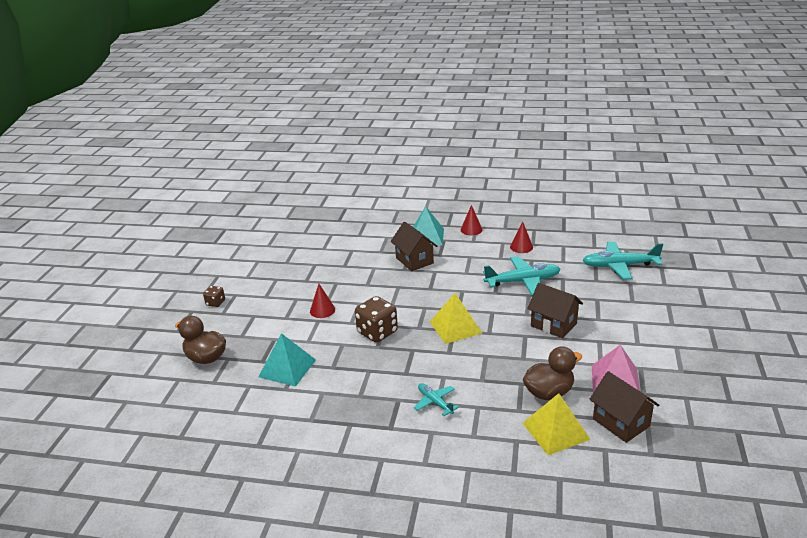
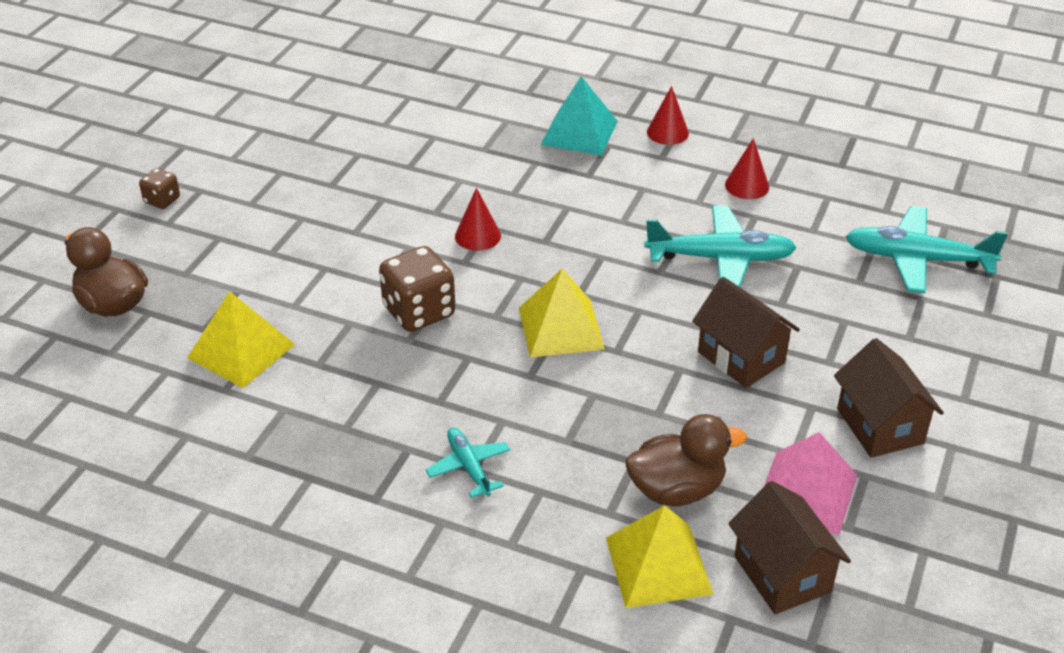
camera: 10 degrees right, 10 degrees up
turquoise pyramid [259,333,316,387] -> yellow pyramid [187,291,295,388]
red cone [310,284,335,318] -> red cone moved to [455,188,501,251]
brown house [391,222,437,271] -> brown house moved to [834,338,944,458]

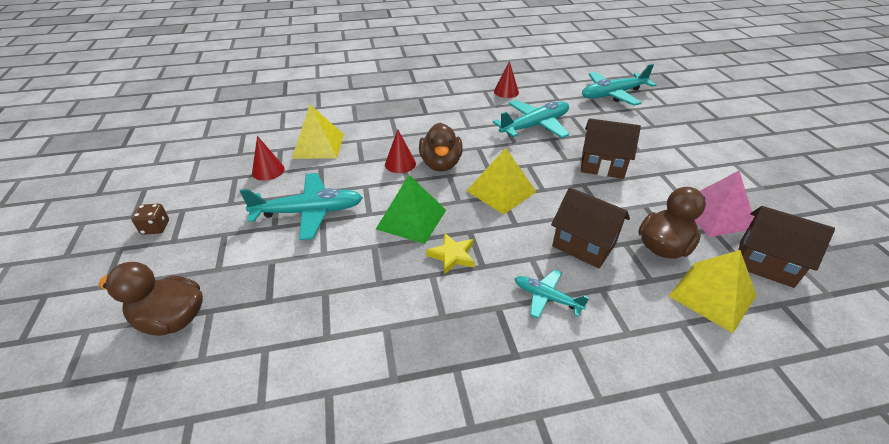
camera: 35 degrees left, 0 degrees up
yellow pyramid [187,291,295,388] -> yellow pyramid moved to [292,105,344,159]
brown dice [379,246,456,332] -> green pyramid [376,175,446,244]
turquoise pyramid [540,76,618,156] -> none
red cone [647,86,689,145] -> red cone moved to [252,136,285,181]
brown house [834,338,944,458] -> brown house moved to [551,187,630,268]
none -> turquoise plane [240,173,363,240]
none -> brown duck [419,123,463,172]
none -> yellow star [426,233,475,275]

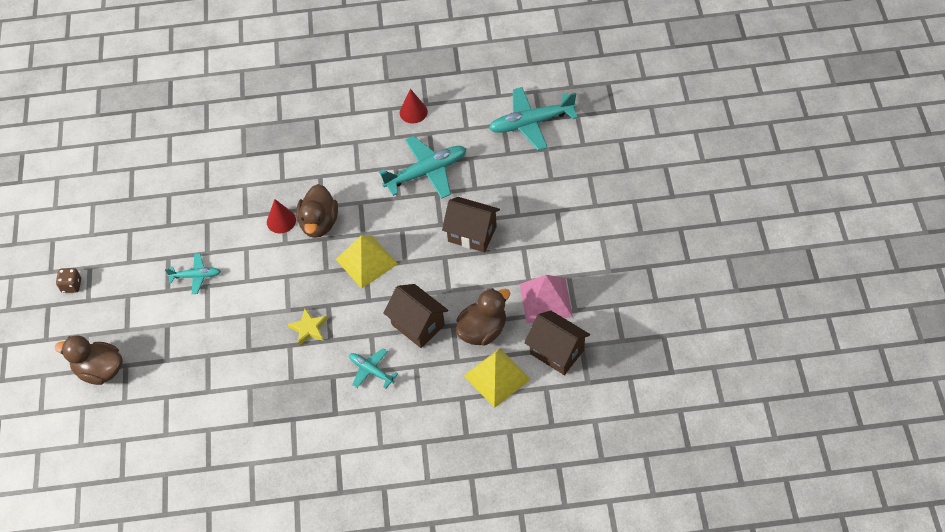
camera: 10 degrees right, 15 degrees up
turquoise plane [240,173,363,240] -> turquoise plane [165,253,221,294], size x0.55
red cone [252,136,285,181] -> none
yellow pyramid [292,105,344,159] -> none
green pyramid [376,175,446,244] -> none

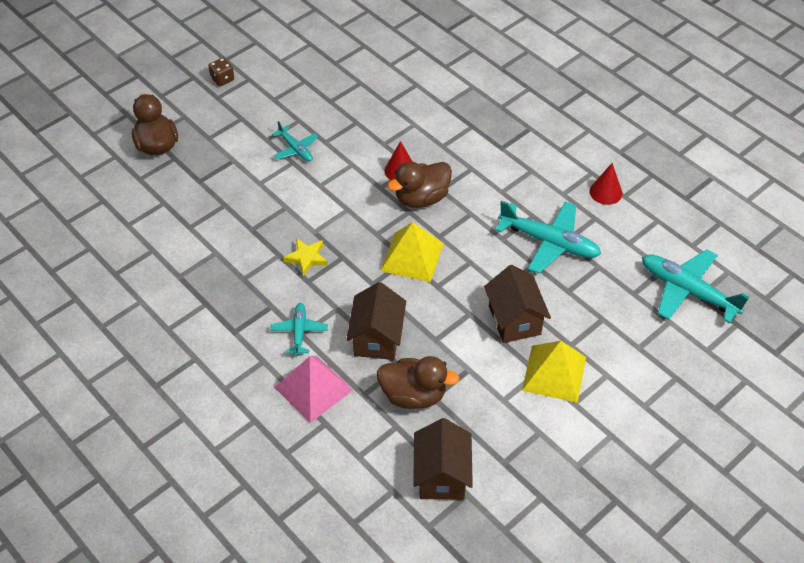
camera: 50 degrees right, 5 degrees down
yellow pyramid [464,348,531,408] -> yellow pyramid moved to [522,341,586,403]
pink pyramid [520,275,573,323] -> pink pyramid moved to [274,356,353,423]

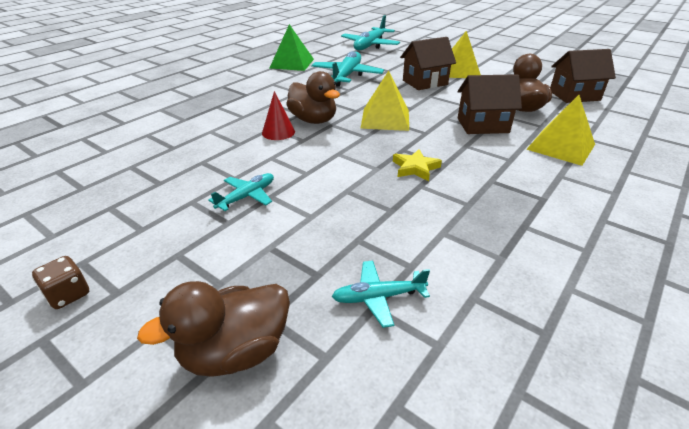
camera: 100 degrees left, 15 degrees down
turquoise plane [270,303,328,356] -> turquoise plane moved to [332,261,430,328]
pink pyramid [274,356,353,423] -> yellow pyramid [526,95,595,166]
red cone [589,163,622,205] -> green pyramid [270,24,314,71]

